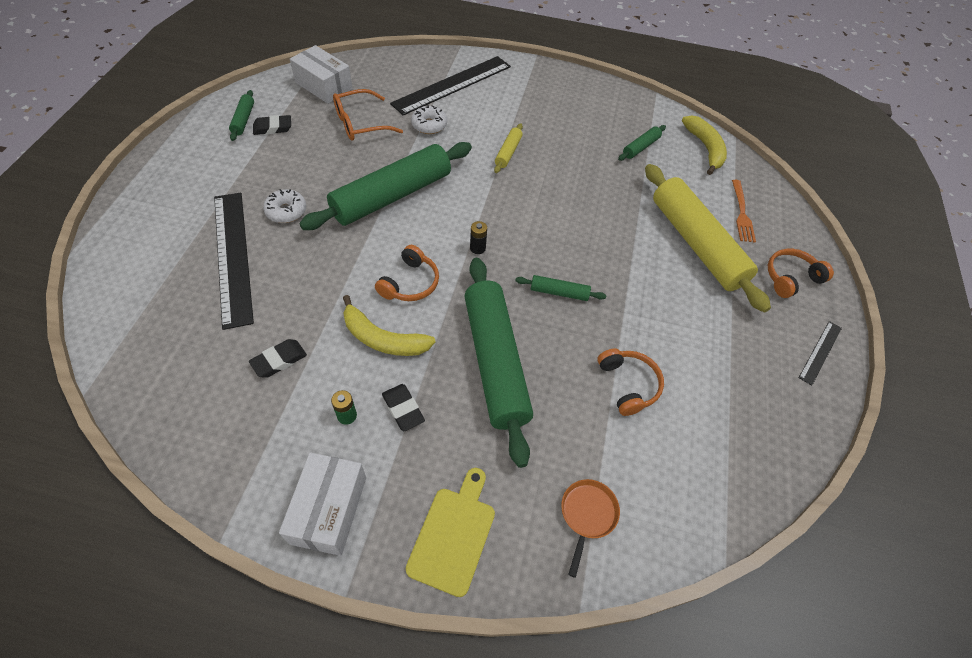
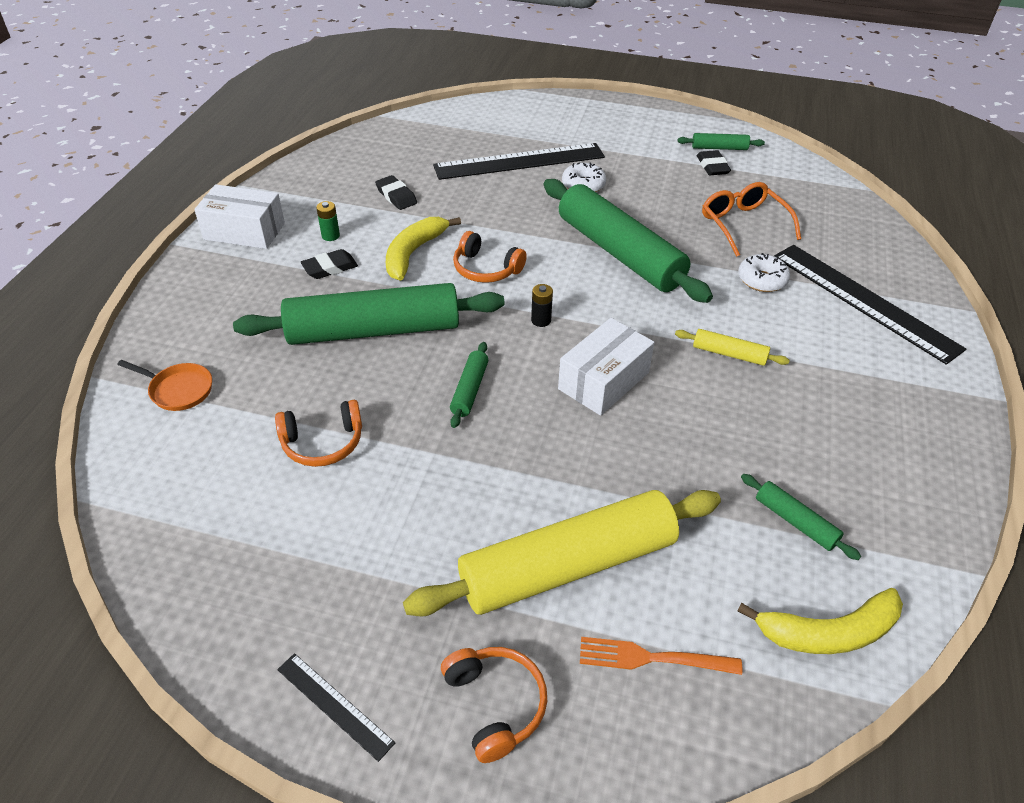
camera: 95 degrees right, 10 degrees down
white box [290,45,353,104] -> white box moved to [558,318,655,416]
yellow cutting board [406,468,495,597] -> none

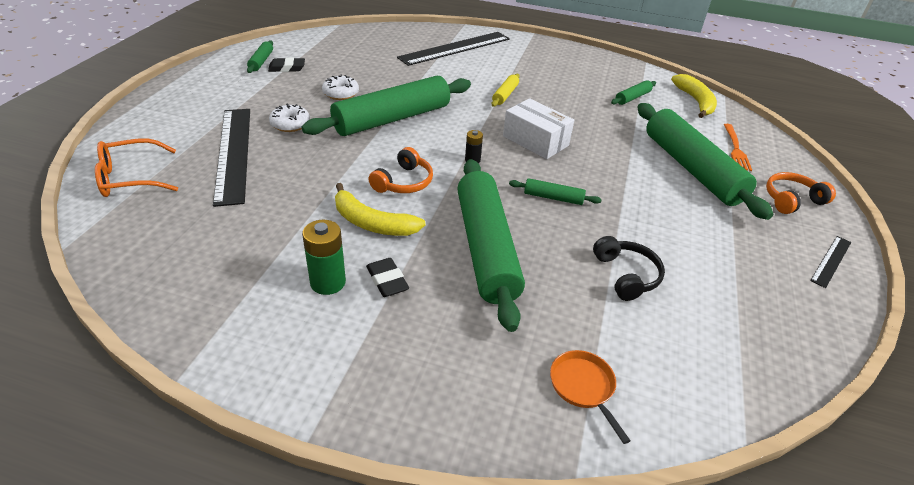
camera: 90 degrees left, 5 degrees down
orange pan [117,360,212,411] -> orange pan turned 45 degrees counterclockwise [550,350,631,444]
white box [194,184,285,249] -> none
orange headphones [275,400,362,467] -> black headphones [593,236,665,301]
green battery [316,201,340,241] -> green battery [302,220,346,295], size x1.72
black eraser [375,175,417,210] -> none
yellow rolling pin [403,490,721,617] -> green rolling pin [637,103,773,220]
orange glasses [702,182,801,257] -> orange glasses moved to [95,138,178,197]
white donut [738,253,790,292] -> white donut moved to [322,75,359,100]

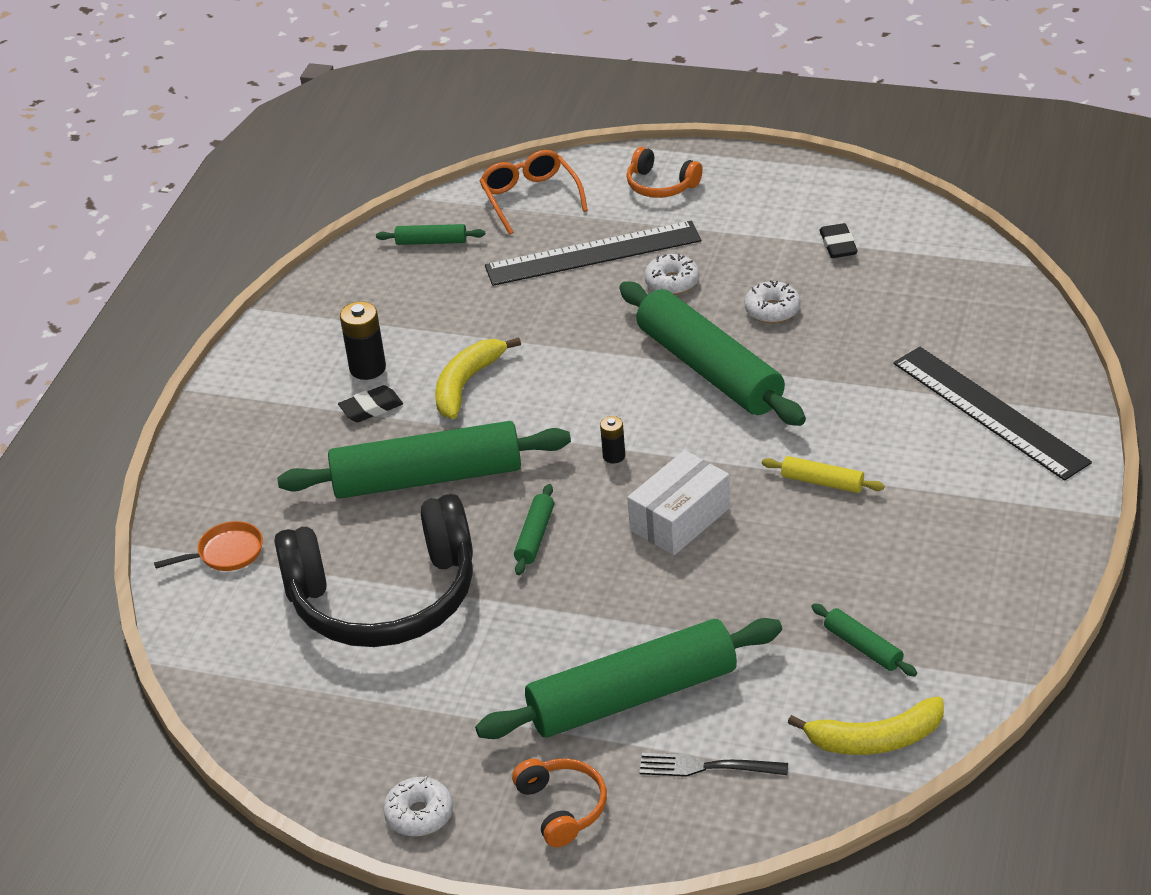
camera: 95 degrees right, 0 degrees up
green rolling pin [247,40,273,73] -> green rolling pin moved to [376,224,485,245]
green battery [302,220,346,295] -> black battery [340,301,386,380]
orange headphones [368,147,433,193] -> orange headphones moved to [626,147,703,198]
black headphones [593,236,665,301] -> black headphones [274,494,473,647], size x2.24
orange fork [724,124,752,171] -> black fork [639,753,788,777]
black ruler [810,236,851,288] -> white donut [383,776,453,837]

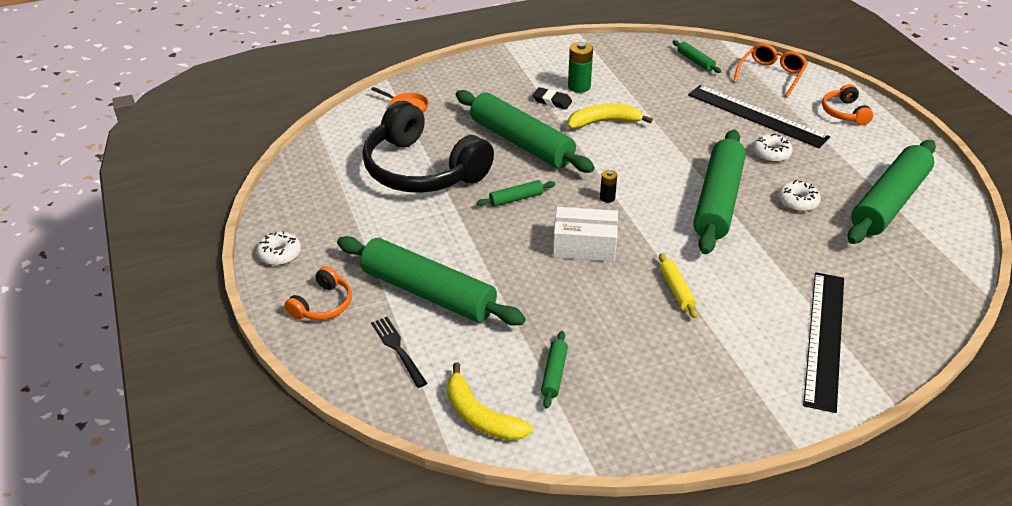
camera: 50 degrees right, 0 degrees up
black battery [340,301,386,380] -> green battery [568,42,593,93]
black eraser [819,223,858,258] -> green rolling pin [848,140,936,244]

